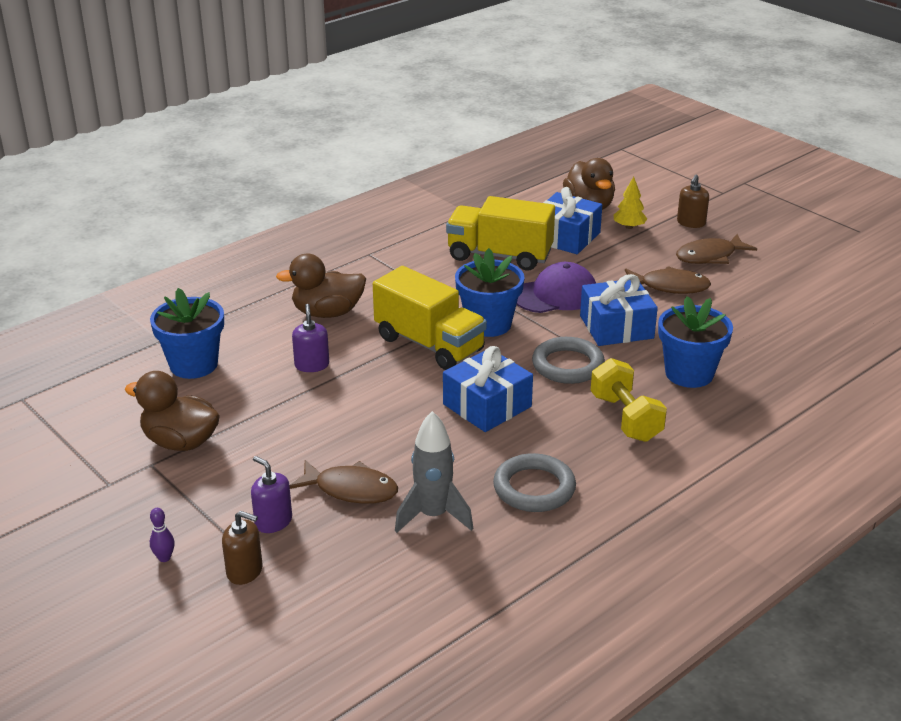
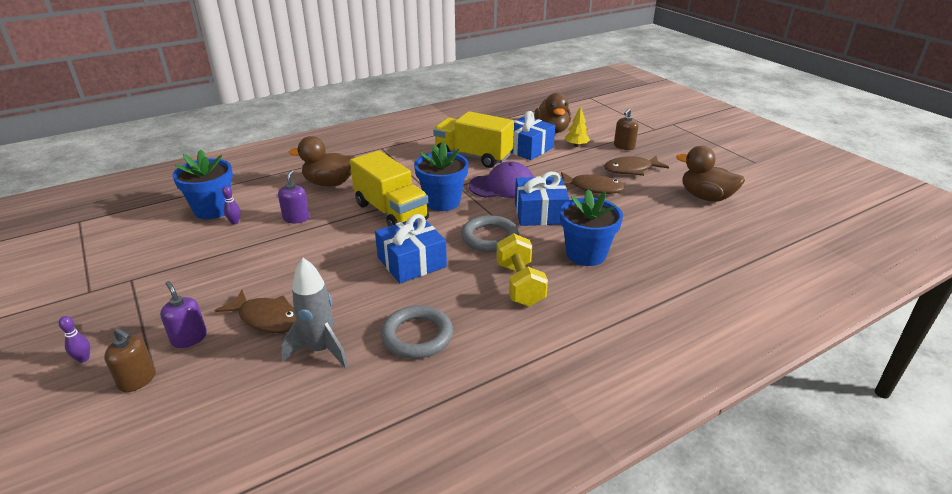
camera: 10 degrees right, 0 degrees up
brown duck [125,371,220,451] -> brown duck moved to [676,146,745,202]
none -> purple bowling pin [222,186,241,224]

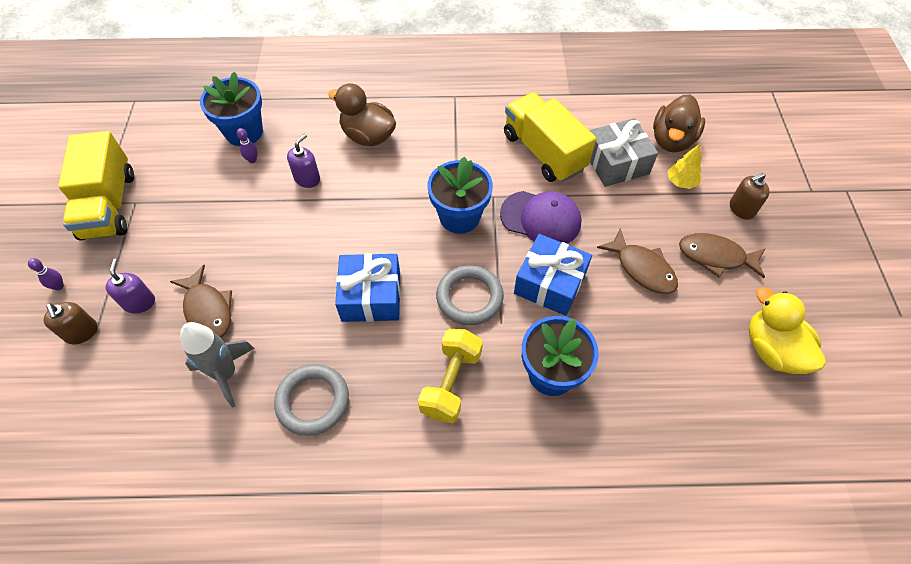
camera: 30 degrees right, 25 degrees up
yellow truck [350,150,429,227] -> yellow truck moved to [58,131,134,240]
blue gift [511,111,555,160] -> grey gift [589,118,658,187]
brown duck [676,146,745,202] -> yellow duck [749,287,826,374]

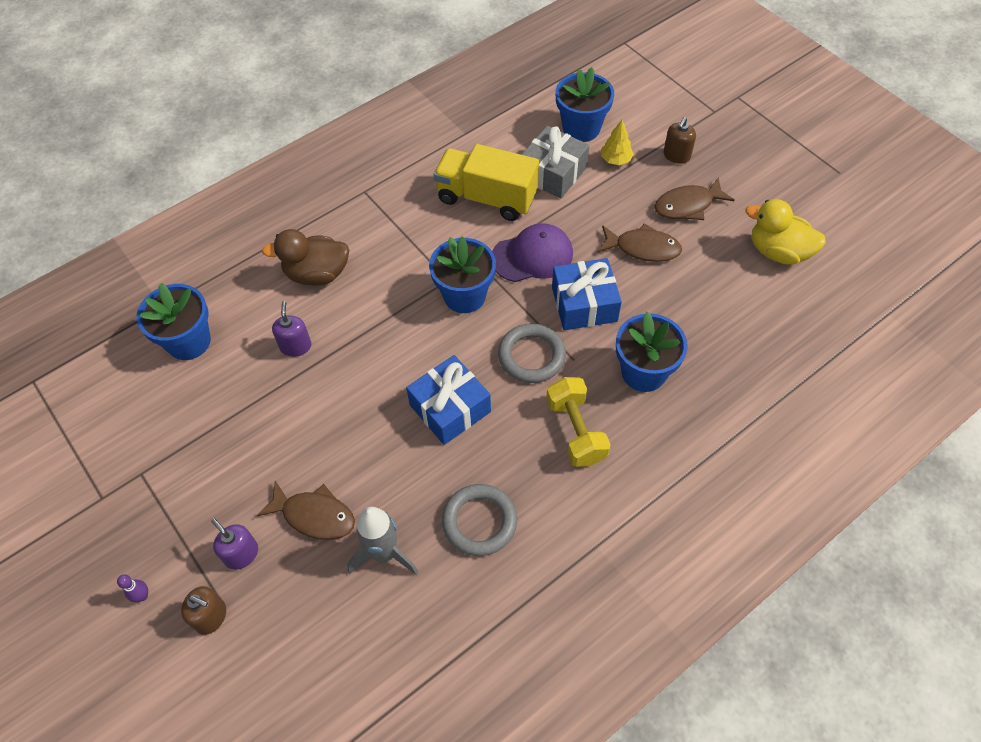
camera: 35 degrees left, 0 degrees up
yellow truck [58,131,134,240] -> none
purple bowling pin [237,128,258,163] -> none
brown duck [653,94,705,152] -> blue flower pot [556,67,614,142]

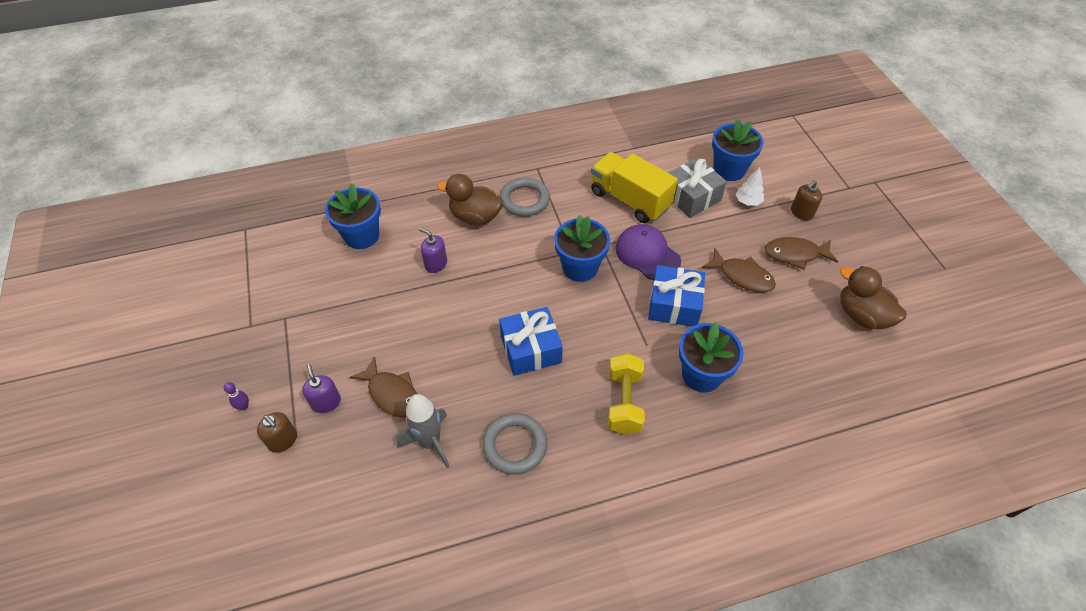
camera: 20 degrees right, 5 degrees down
purple soap dispenser [272,301,311,357] -> purple soap dispenser turned 75 degrees counterclockwise [419,228,447,273]
purple cap [492,223,573,282] -> purple cap turned 135 degrees counterclockwise [615,224,681,280]
grey ring [498,323,566,383] -> grey ring moved to [500,178,550,216]
yellow tree [601,120,634,165] -> white tree [736,168,764,206]
yellow duck [745,199,826,265] -> brown duck [840,266,907,329]

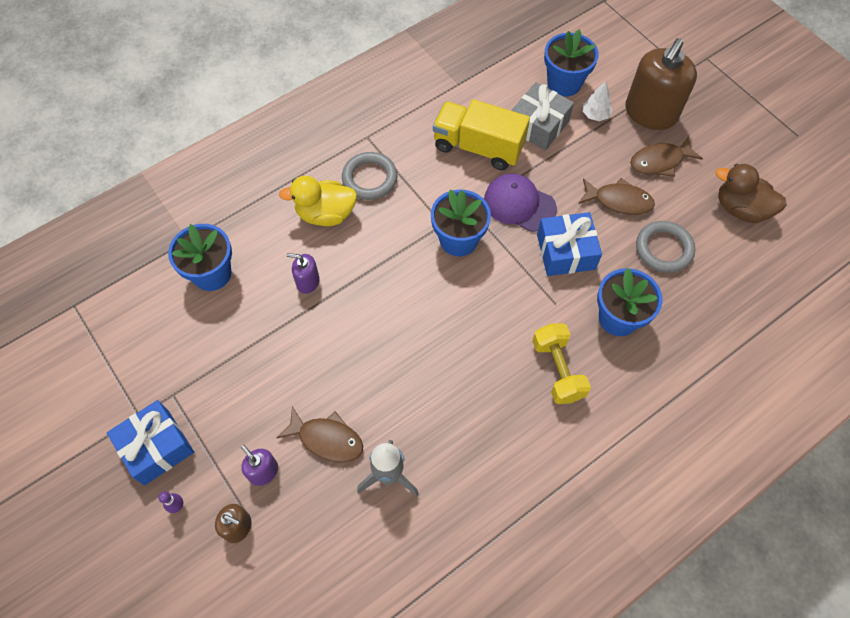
camera: 20 degrees left, 10 degrees up
brown duck [437,174,503,225] -> yellow duck [279,176,357,226]
grey ring [482,413,547,475] -> grey ring moved to [636,221,695,273]
blue gift [499,307,563,376] -> blue gift moved to [107,400,194,485]
brown soap dispenser [791,180,822,221] -> brown soap dispenser [625,38,697,130], size x2.14

